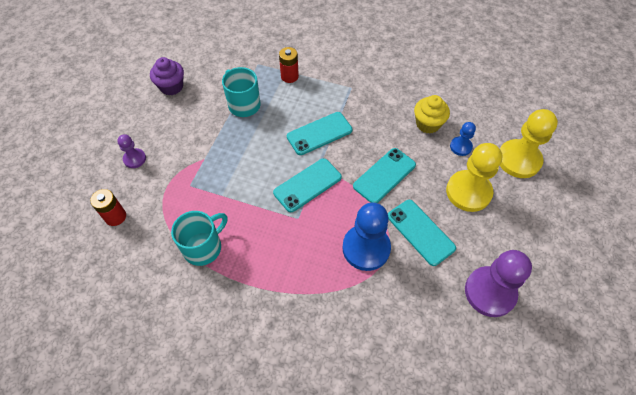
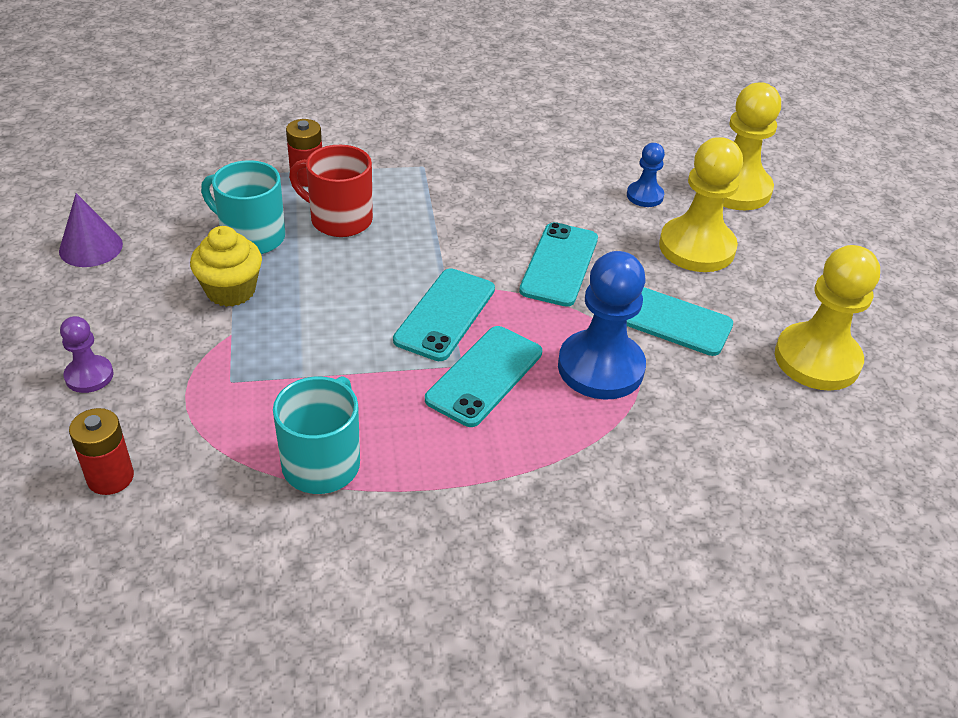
camera: 30 degrees left, 15 degrees down
purple cupcake [150,57,184,95] -> purple cone [59,193,123,267]
turquoise phone [287,112,353,155] -> turquoise phone moved to [425,326,542,427]
yellow cupcake [414,95,450,134] -> yellow cupcake moved to [190,226,262,307]
purple pawn [465,250,532,317] -> yellow pawn [775,245,880,391]
none -> red mug [289,145,373,237]

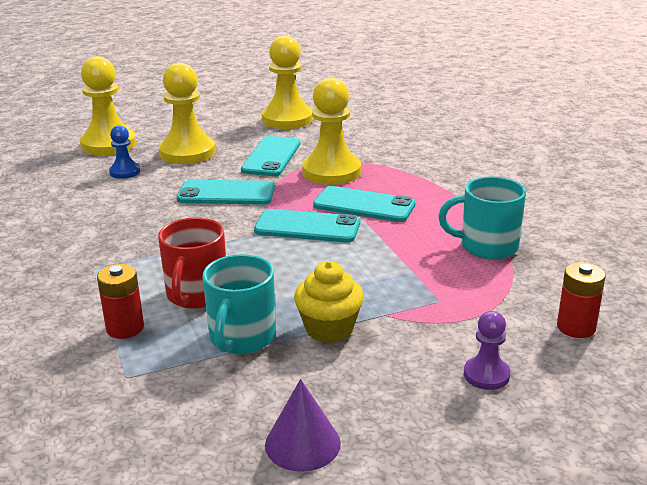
camera: 100 degrees left, 15 degrees down
blue pawn [558,251,646,400] -> yellow pawn [302,78,361,185]

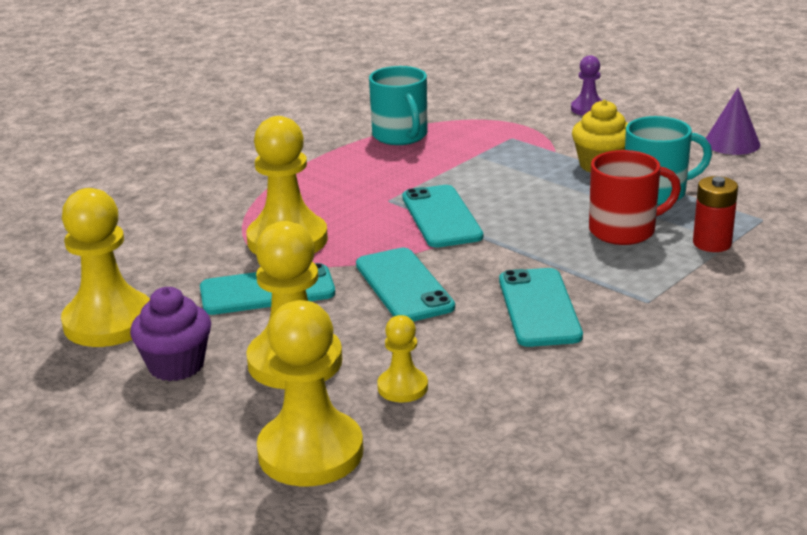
camera: 115 degrees left, 0 degrees up
blue pawn [109,125,140,179] -> yellow pawn [377,315,428,402]
turquoise phone [313,186,416,222] -> turquoise phone moved to [499,268,583,347]
red battery [557,262,606,338] -> none
none -> purple cupcake [130,287,211,381]

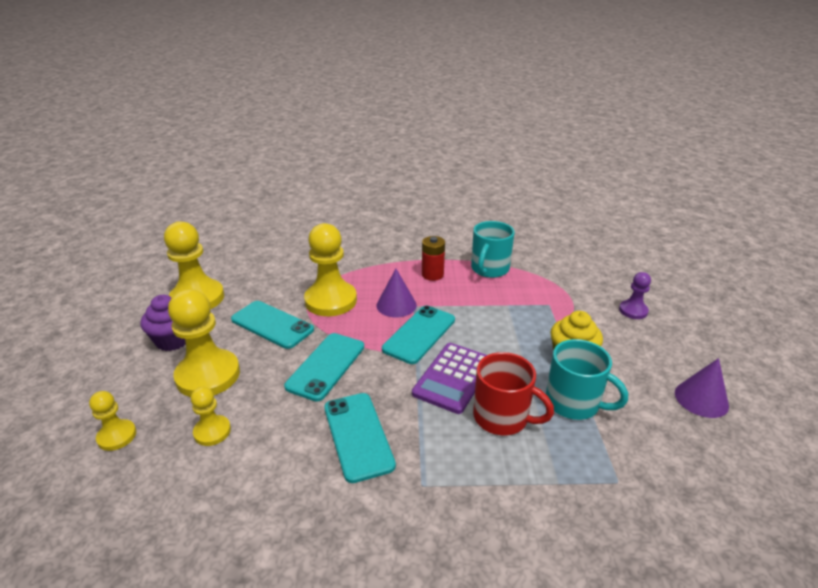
camera: 45 degrees right, 5 degrees up
yellow pawn [257,300,363,486] -> yellow pawn [89,391,136,451], size x0.51
turquoise phone [499,268,583,347] -> turquoise phone turned 60 degrees counterclockwise [324,393,396,483]
red battery [693,176,738,252] -> red battery moved to [422,236,445,281]
none -> purple cone [376,269,417,317]
none -> purple calculator [412,343,487,414]

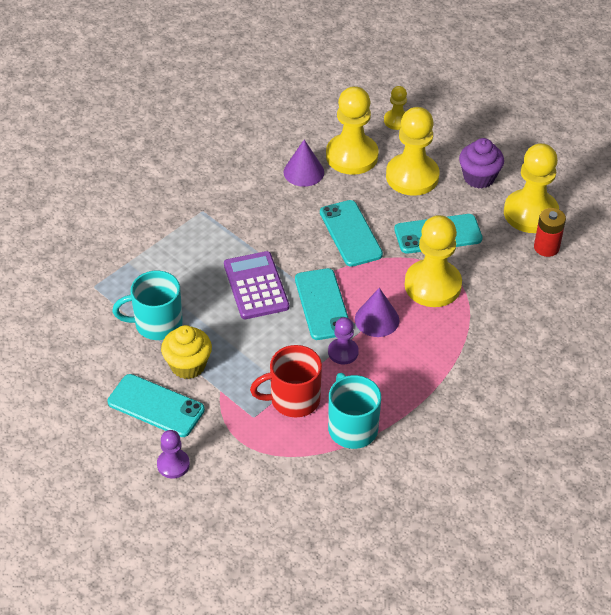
camera: 135 degrees right, 15 degrees up
yellow pawn [191,387,231,446] -> yellow pawn [326,86,379,175], size x1.95
turquoise phone [324,393,396,483] -> turquoise phone moved to [108,374,205,437]
red battery [422,236,445,281] -> red battery moved to [534,208,566,257]
red mug [473,352,554,435] -> red mug moved to [250,345,322,417]
purple cone [675,358,729,418] -> purple cone moved to [284,140,324,187]
none -> purple pawn [328,317,359,365]

